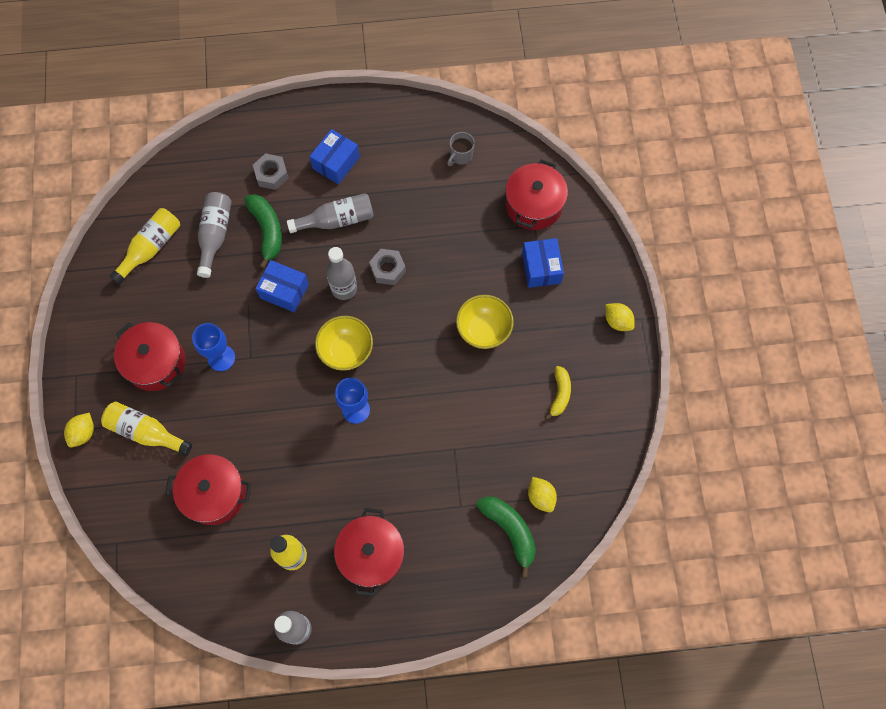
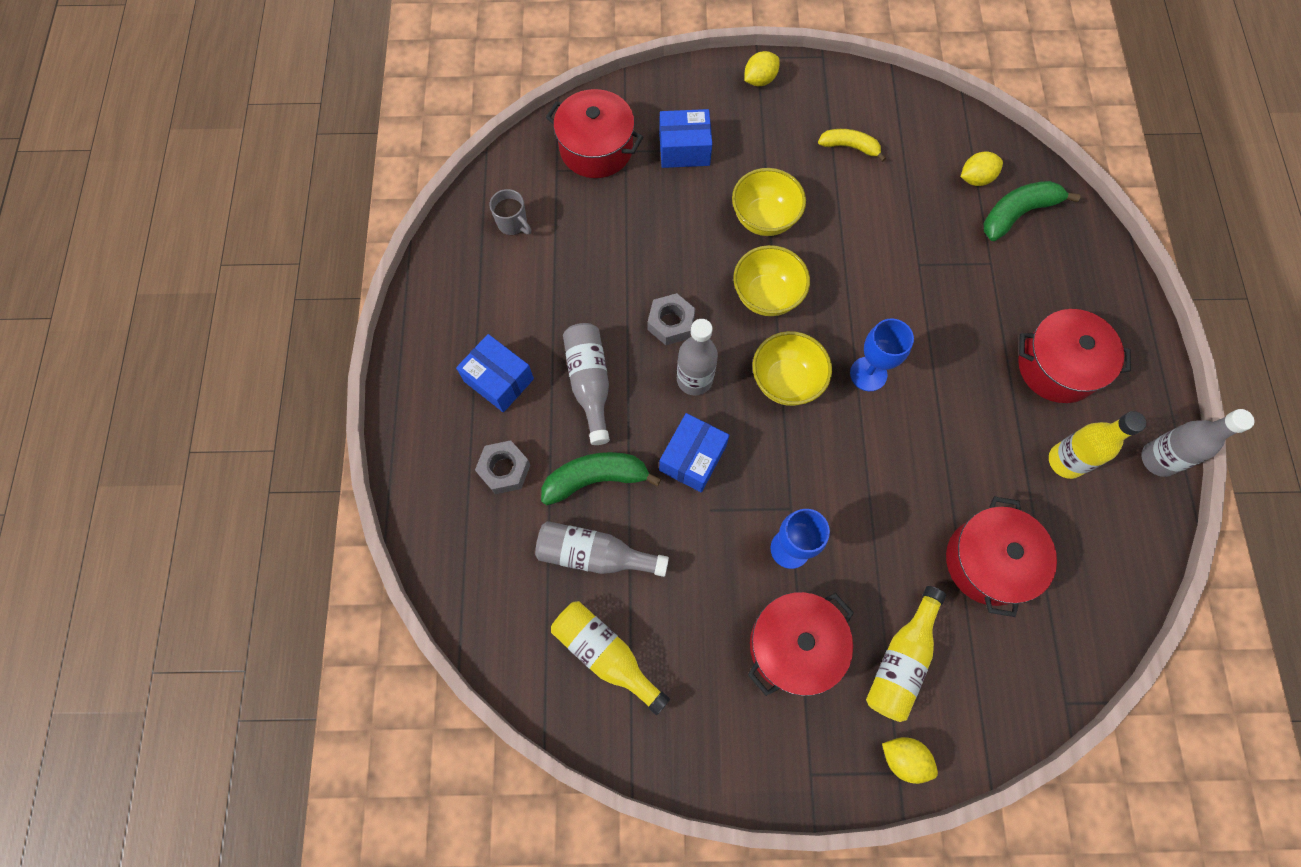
camera: 85 degrees left, 0 degrees up
none -> yellow bowl [733,245,810,316]

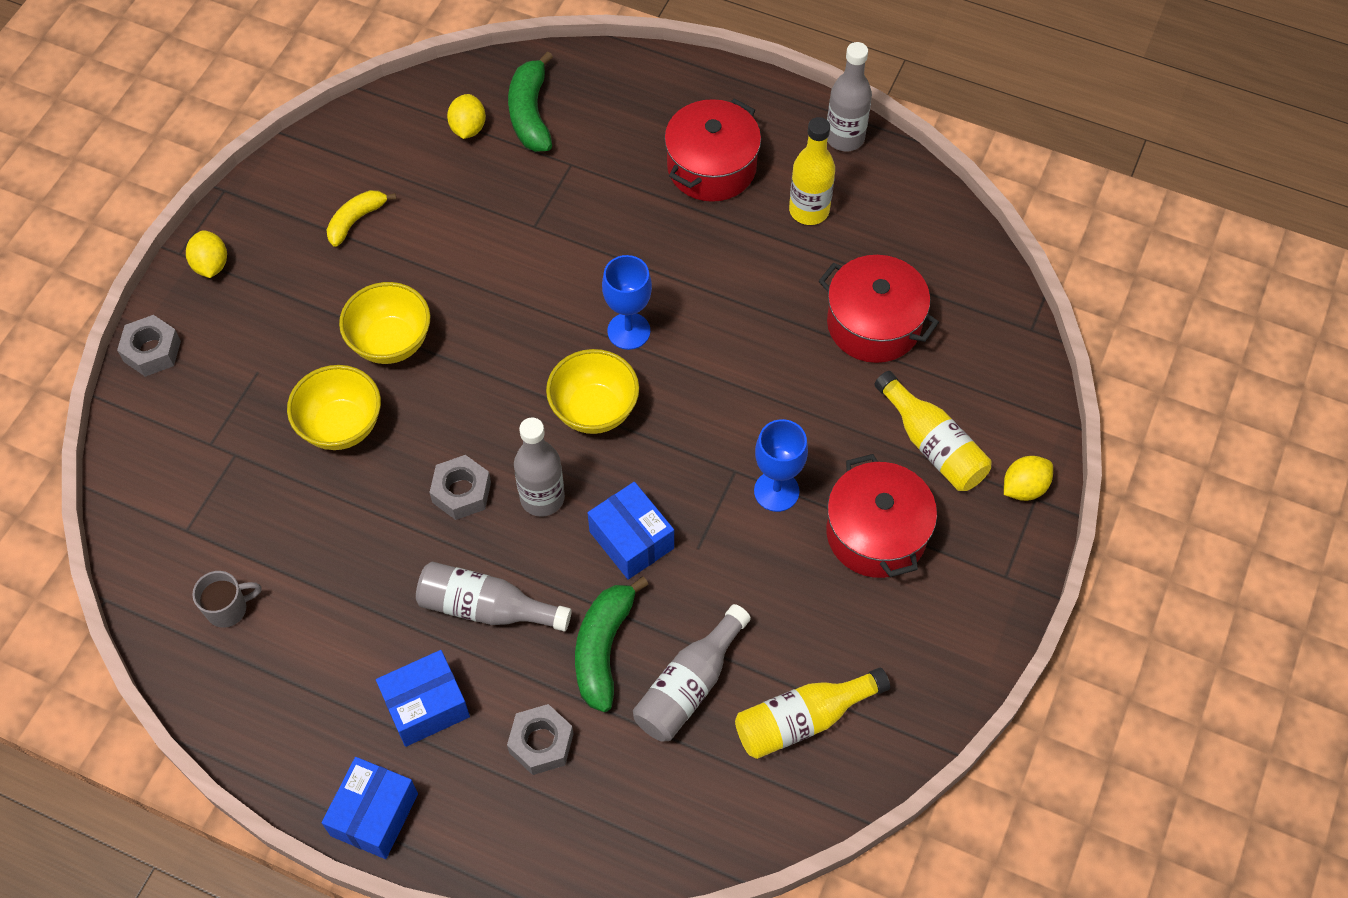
camera: 65 degrees left, 10 degrees down
red pot [546,89,643,178] -> none
blue box [659,109,712,168] -> blue box moved to [322,757,418,859]
yellow bowl [733,245,810,316] -> yellow bowl moved to [287,365,381,450]
none -> grey nut [117,315,181,377]

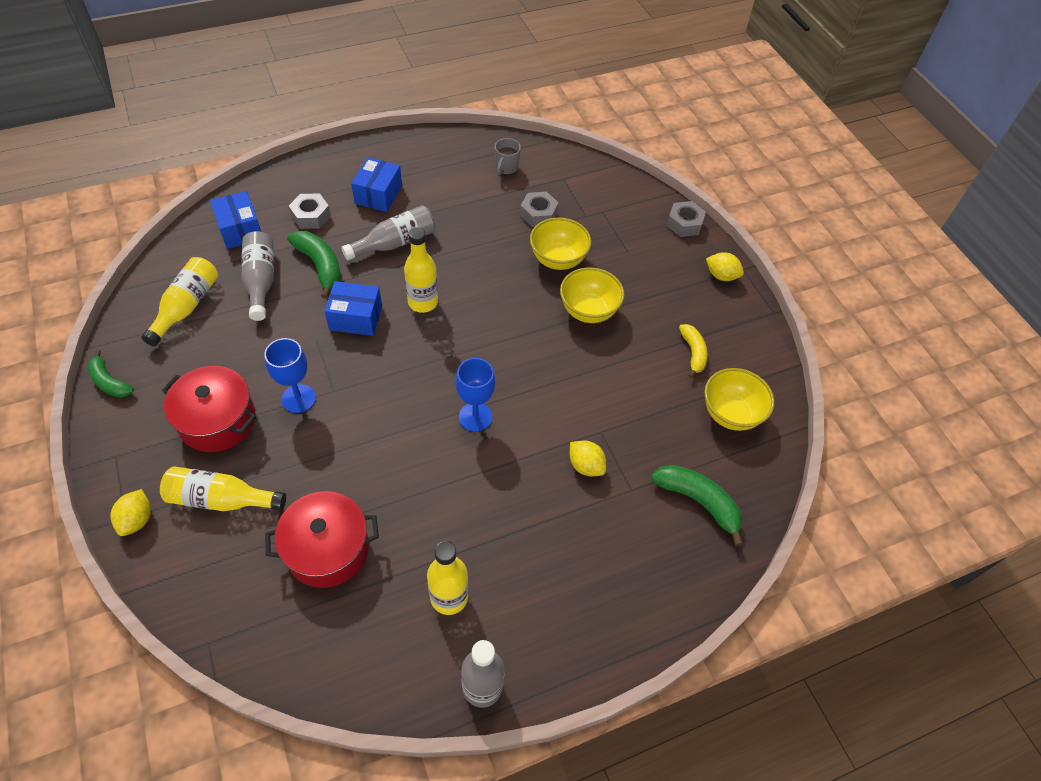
camera: 130 degrees right, 5 degrees down
blue box [322,757,418,859] -> blue box moved to [210,191,261,249]
grey nut [429,455,491,520] -> grey nut moved to [520,192,559,227]
yellow lemon [447,94,486,139] -> yellow lemon moved to [570,440,606,476]
grey bottle [514,417,565,517] -> yellow bottle [404,227,438,313]
yellow bowl [546,349,639,434] -> yellow bowl moved to [704,368,775,431]
red pot [664,98,761,202] -> none
none -> green banana [87,350,134,398]

